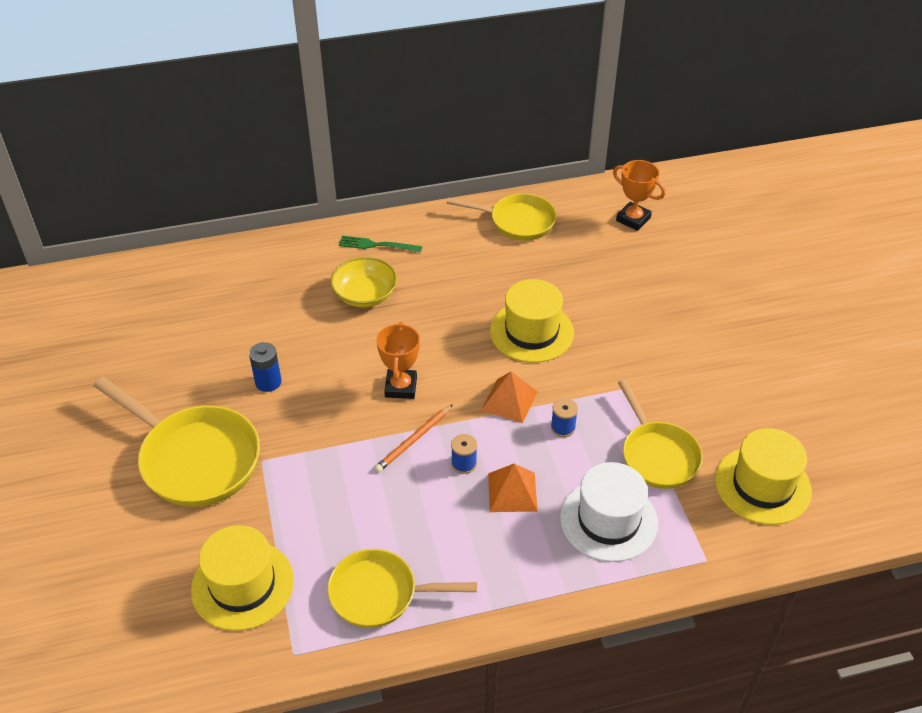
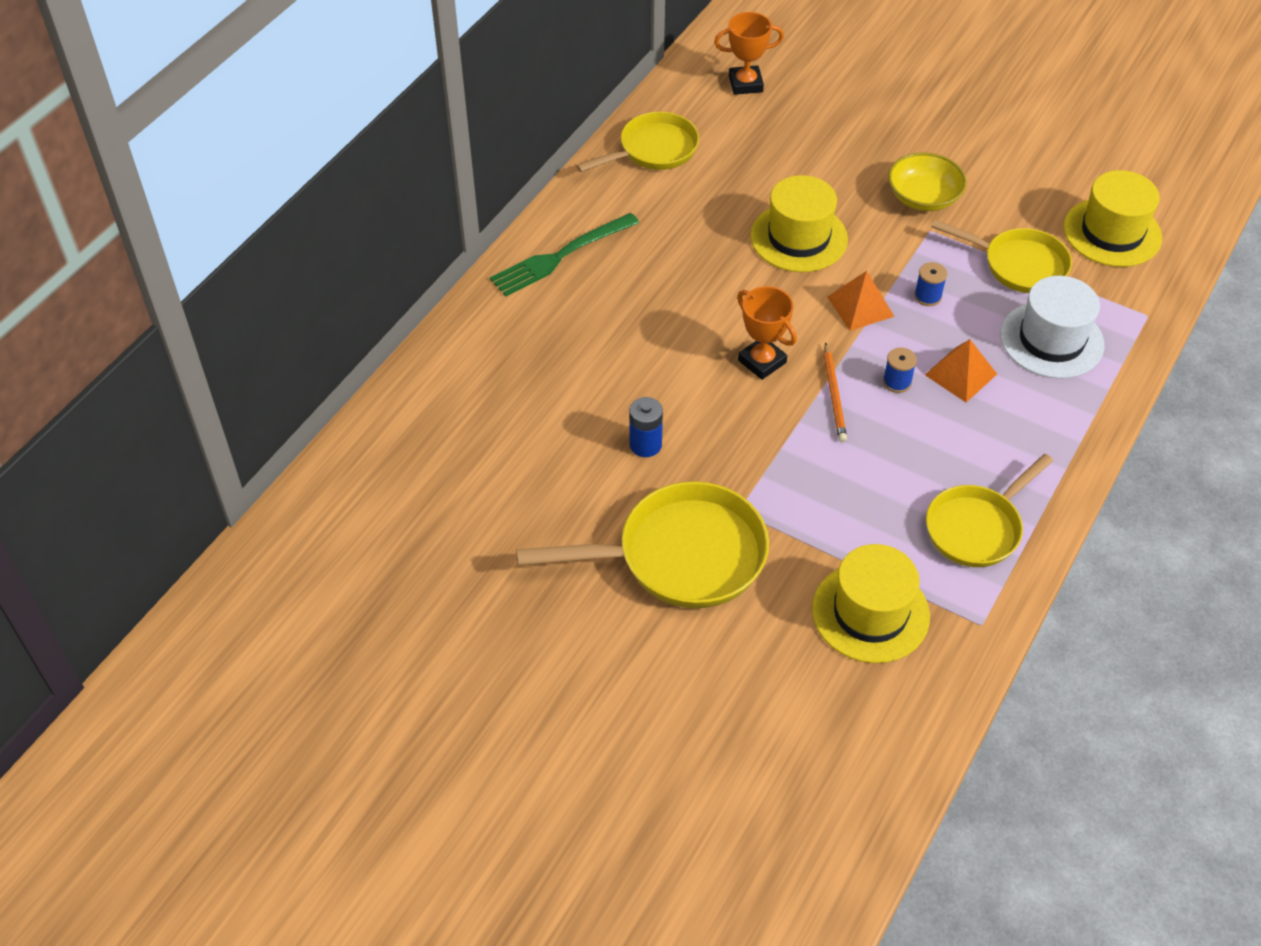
camera: 45 degrees left, 5 degrees up
yellow bowl [330,257,397,308] -> yellow bowl moved to [888,152,967,211]
green fork [339,236,422,252] -> green fork [490,213,639,296], size x1.58

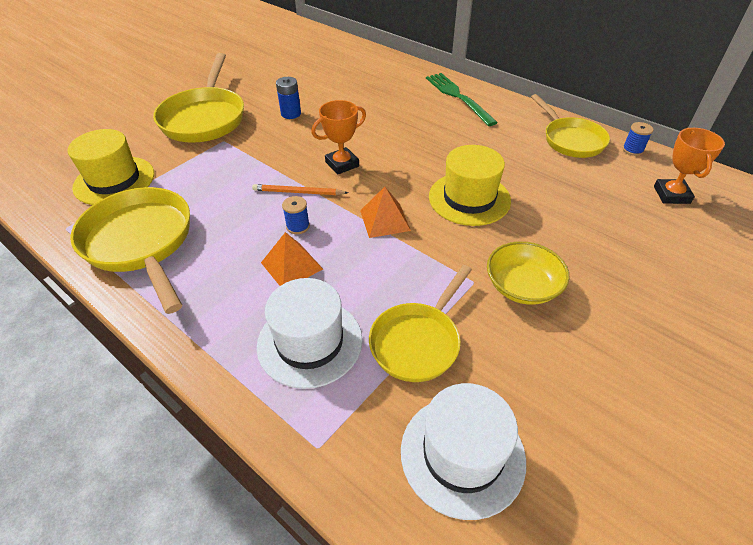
camera: 100 degrees right, 5 degrees down
blue spool [914,262,947,306] -> blue spool moved to [623,122,654,156]
yellow pan [926,454,1053,567] -> yellow pan [70,187,190,314], size x1.51
yellow hat [1063,170,1162,267] -> white hat [401,383,526,520]

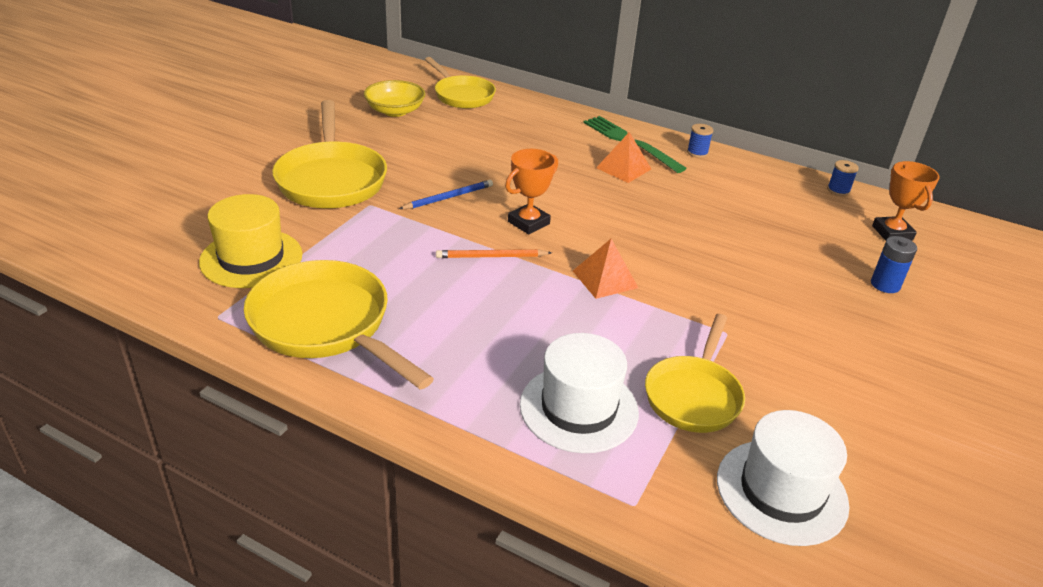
camera: 15 degrees left, 10 degrees down
orange pyramid [261,232,323,286] -> orange pyramid moved to [596,132,651,183]
blue battery [276,77,301,119] -> blue battery moved to [871,236,917,293]
blue spool [282,196,310,234] -> blue spool moved to [687,124,713,158]
yellow hat [429,145,511,226] -> none
yellow bowl [487,241,570,305] -> yellow bowl moved to [364,80,425,117]
yellow pan [531,94,610,158] -> yellow pan moved to [425,57,496,109]
none -> blue pencil [399,180,493,209]

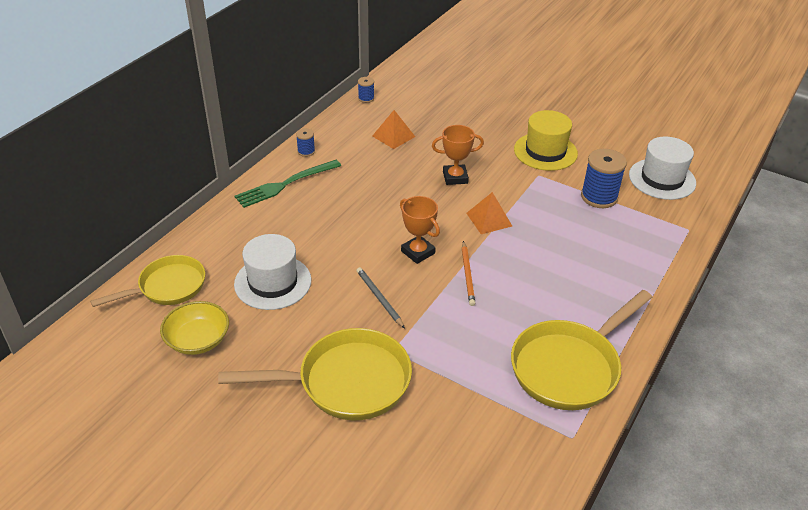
camera: 85 degrees left, 5 degrees up
yellow hat [199,194,303,288] -> yellow hat moved to [514,110,578,171]
blue pencil [399,180,493,209] -> grey pencil [357,267,405,329]
white hat [520,333,639,453] -> white hat moved to [234,234,311,310]
orange pyramid [596,132,651,183] -> orange pyramid moved to [372,110,415,149]
yellow pan [645,314,745,433] -> blue spool [581,149,627,208]
blue battery [871,236,917,293] -> none
orange trophy [872,161,940,241] -> orange trophy moved to [432,125,484,185]

